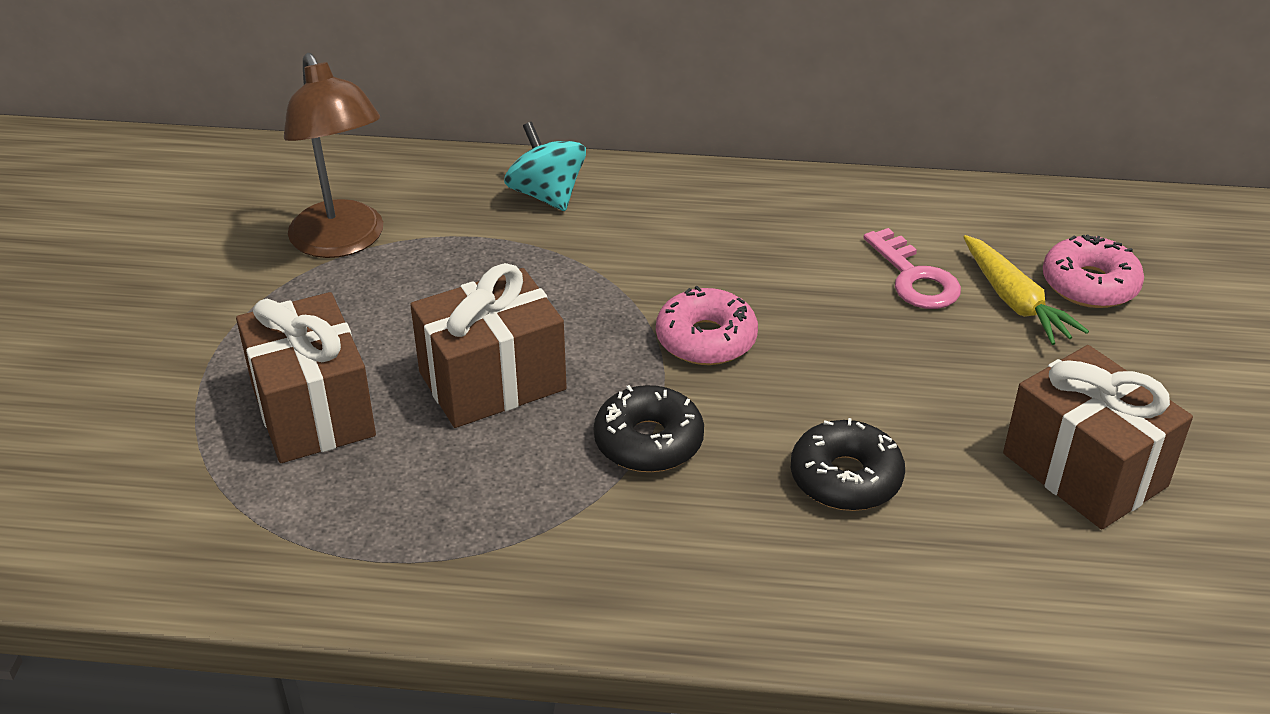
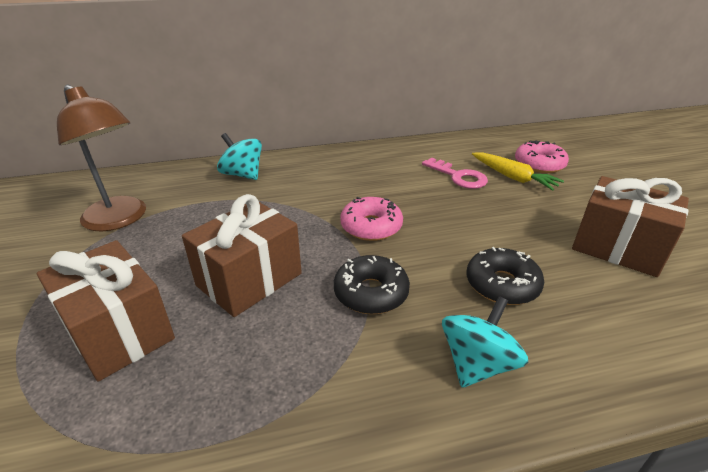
camera: 20 degrees left, 5 degrees down
none -> turquoise spinning top [442,296,528,387]

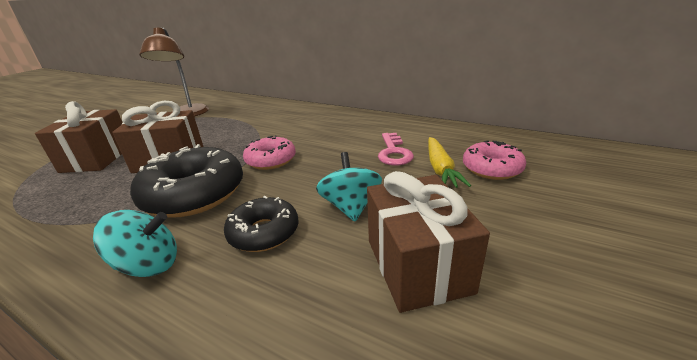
camera: 45 degrees right, 5 degrees down
turquoise spinning top [217,133,262,180] -> turquoise spinning top moved to [316,152,382,222]
black donut [334,255,410,314] -> black donut [130,144,243,218], size x1.70

